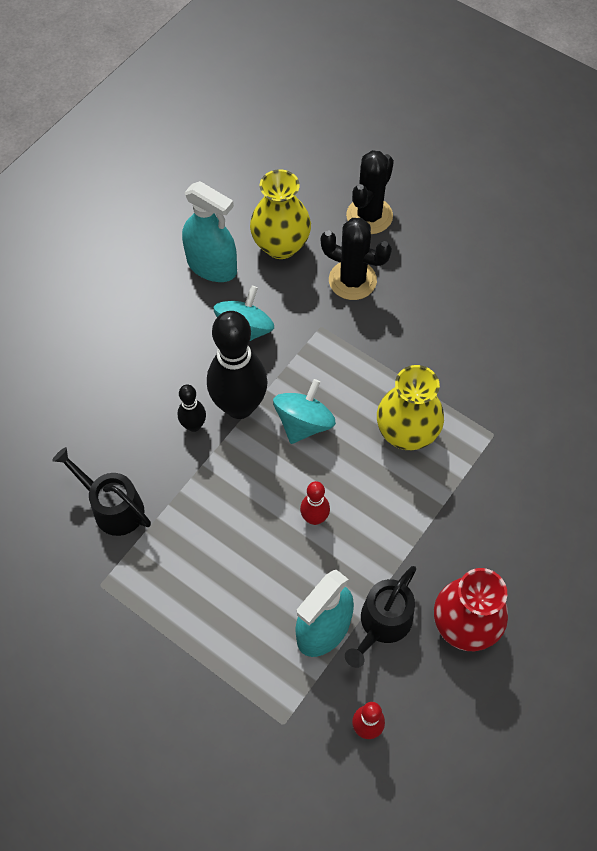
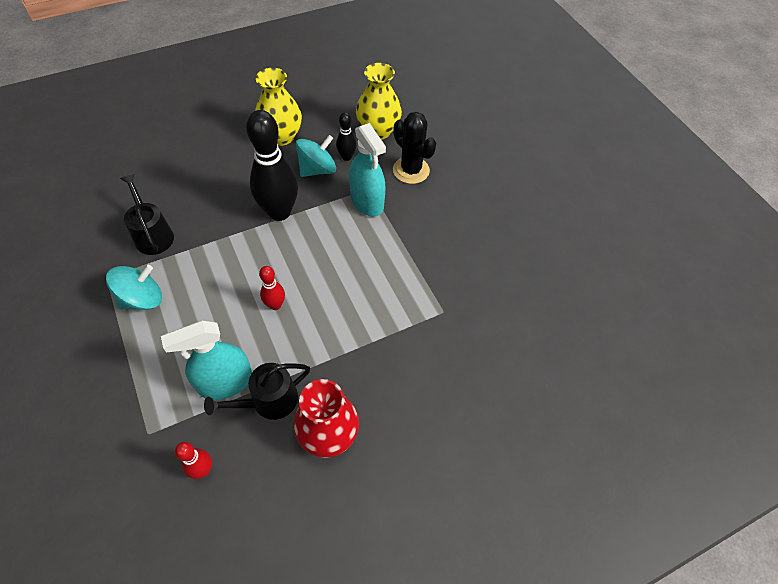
camera: 25 degrees right, 5 degrees down
black bowling pin [178,384,206,432] -> black bowling pin moved to [336,112,356,161]
turquoise spray bottle [182,181,237,282] -> turquoise spray bottle moved to [349,123,386,217]
turquoise spinning top [273,379,336,444] -> turquoise spinning top moved to [106,265,162,310]
black cactus [346,150,394,234] -> none
yellow vase [377,365,444,450] -> yellow vase moved to [255,68,302,146]

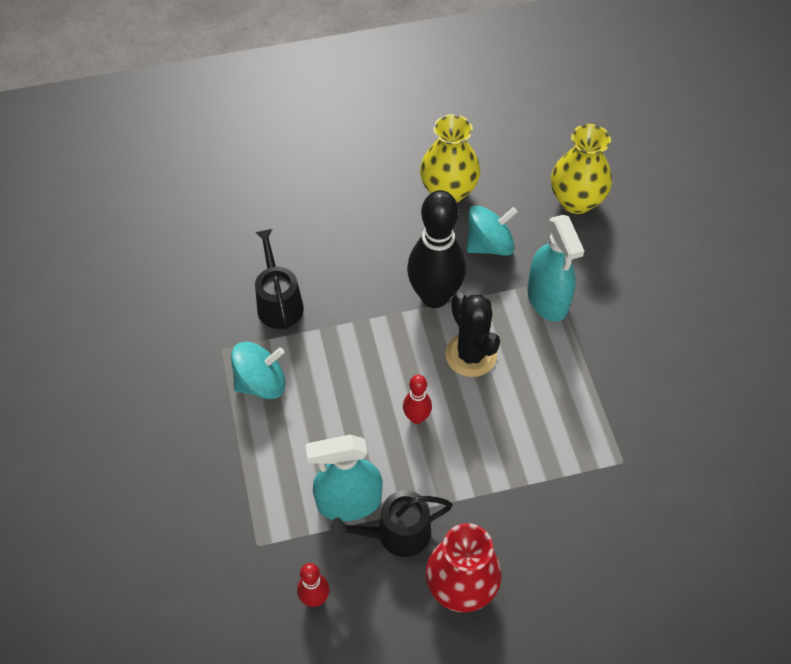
camera: 15 degrees right, 0 degrees up
black bowling pin [336,112,356,161] -> none
black cactus [393,112,436,184] -> black cactus moved to [445,293,500,377]

